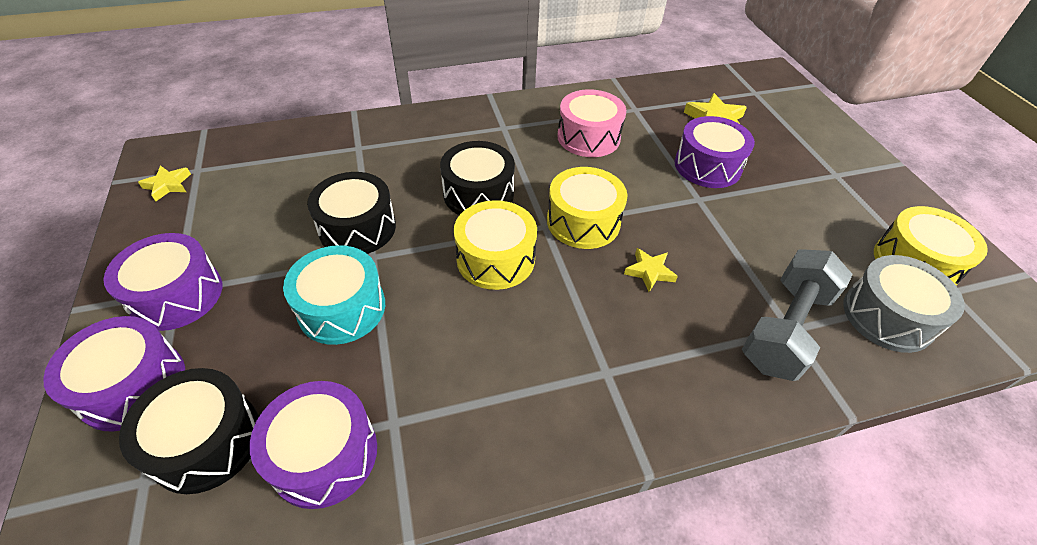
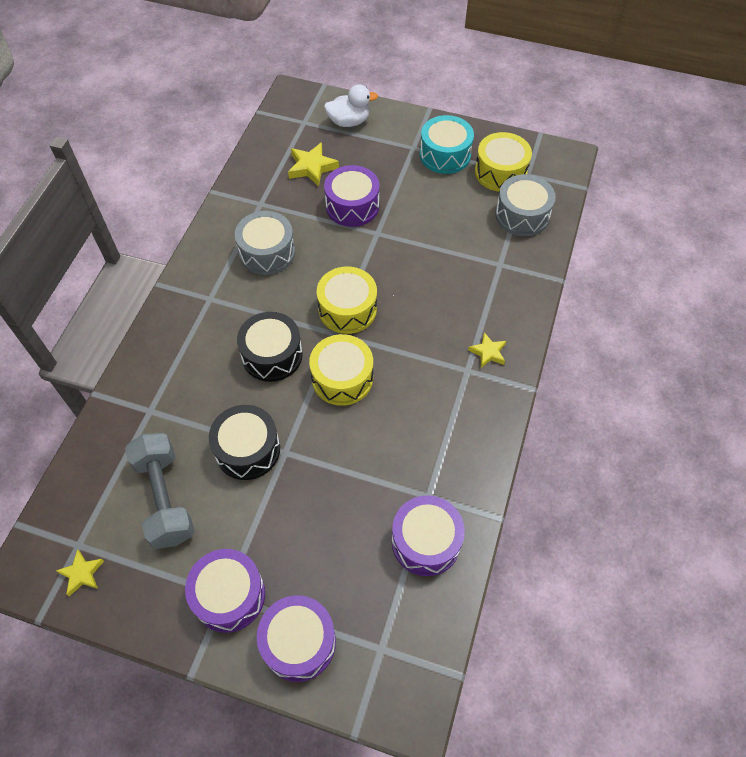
camera: 55 degrees left, 10 degrees up
black drum [119,368,259,494] -> none
turquoise drum [283,245,385,345] -> turquoise drum moved to [420,115,474,174]
pink drum [557,89,626,157] -> grey drum [235,211,295,275]
yellow star [624,248,678,292] -> yellow star moved to [468,332,506,368]
grey dumbbell [742,249,853,381] -> grey dumbbell moved to [125,433,195,549]
none -> white duck [324,84,378,127]

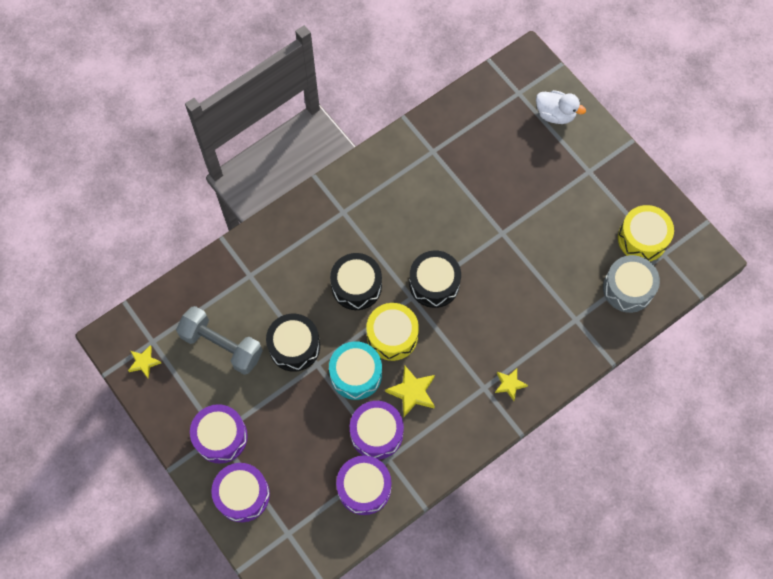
camera: 35 degrees right, 10 degrees up
grey dumbbell [125,433,195,549] -> grey dumbbell turned 75 degrees counterclockwise [176,306,263,375]
grey drum [235,211,295,275] -> none
yellow star [288,142,339,187] -> yellow star moved to [385,365,435,417]
yellow drum [317,267,377,334] -> black drum [409,251,461,308]
purple drum [324,165,380,227] -> purple drum moved to [350,401,404,460]
turquoise drum [420,115,474,174] -> turquoise drum moved to [329,341,382,400]

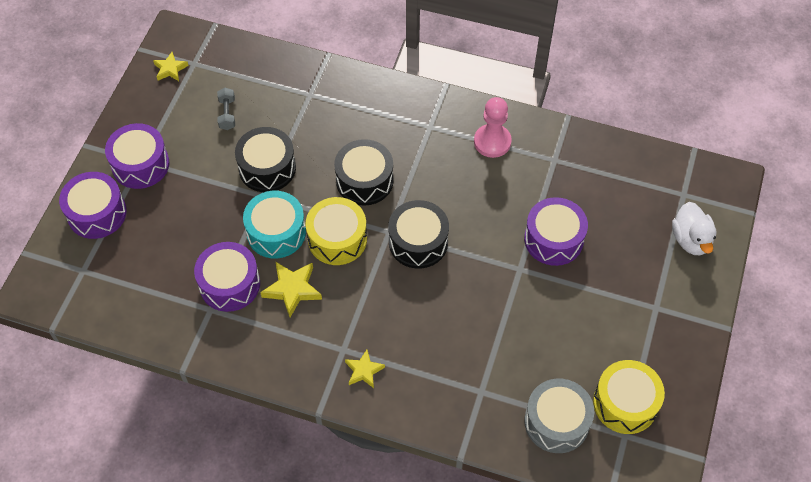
camera: 55 degrees right, 10 degrees down
grey dumbbell [176,306,263,375] -> grey dumbbell [217,88,235,130], size x0.47
purple drum [336,455,391,515] -> purple drum moved to [524,197,588,266]
none -> pink pawn [474,97,512,158]

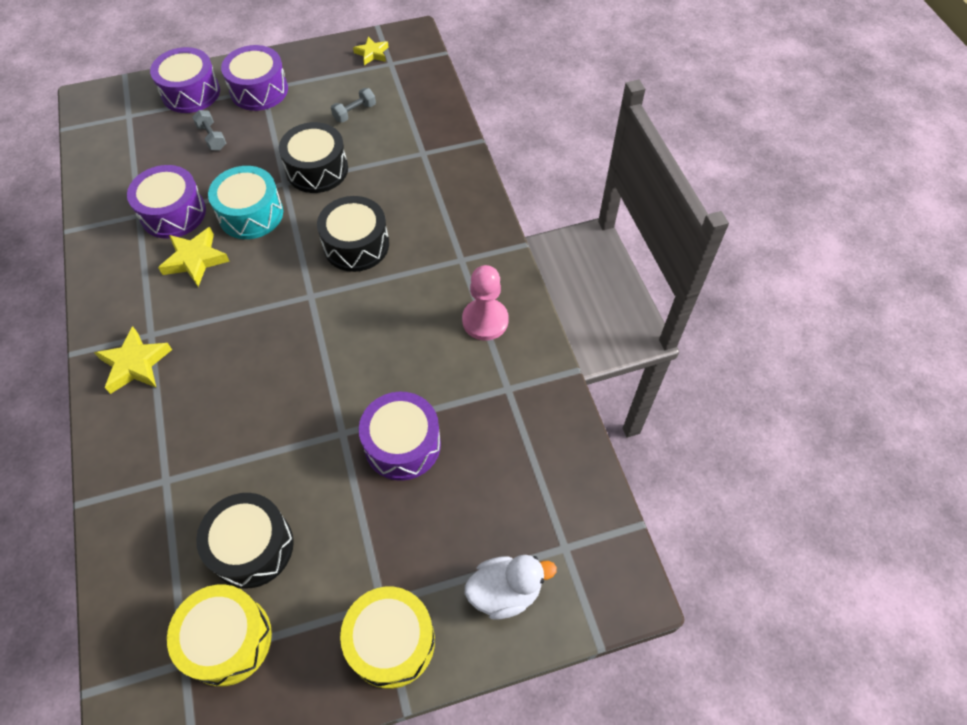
camera: 55 degrees right, 0 degrees up
yellow drum [305,197,367,265] -> yellow drum moved to [340,587,435,689]
yellow star [345,350,385,388] -> yellow star [94,326,172,394], size x1.55
black drum [388,200,449,268] -> black drum moved to [196,493,294,589]
grey drum [524,379,594,453] -> none
white duck [672,202,717,255] -> white duck turned 150 degrees counterclockwise [465,555,557,619]
none -> grey dumbbell [192,110,226,150]

